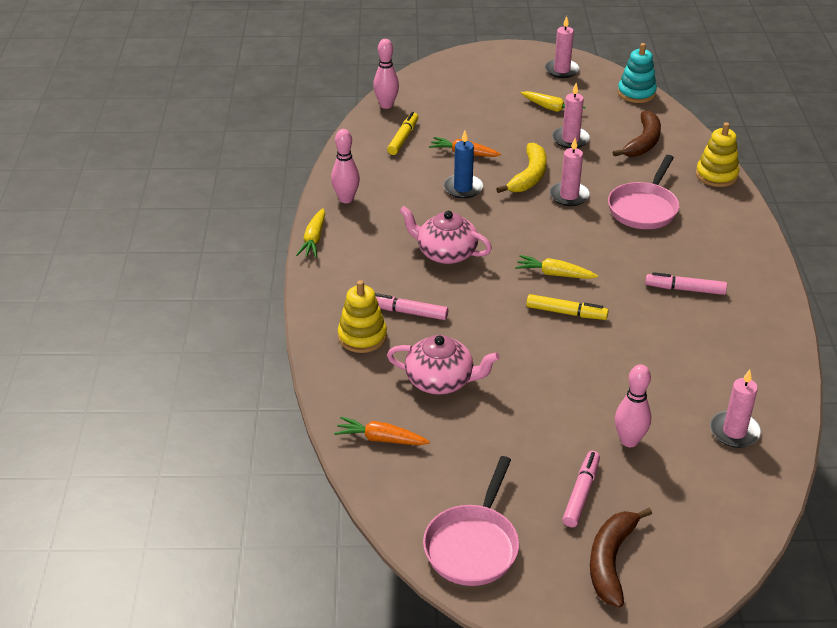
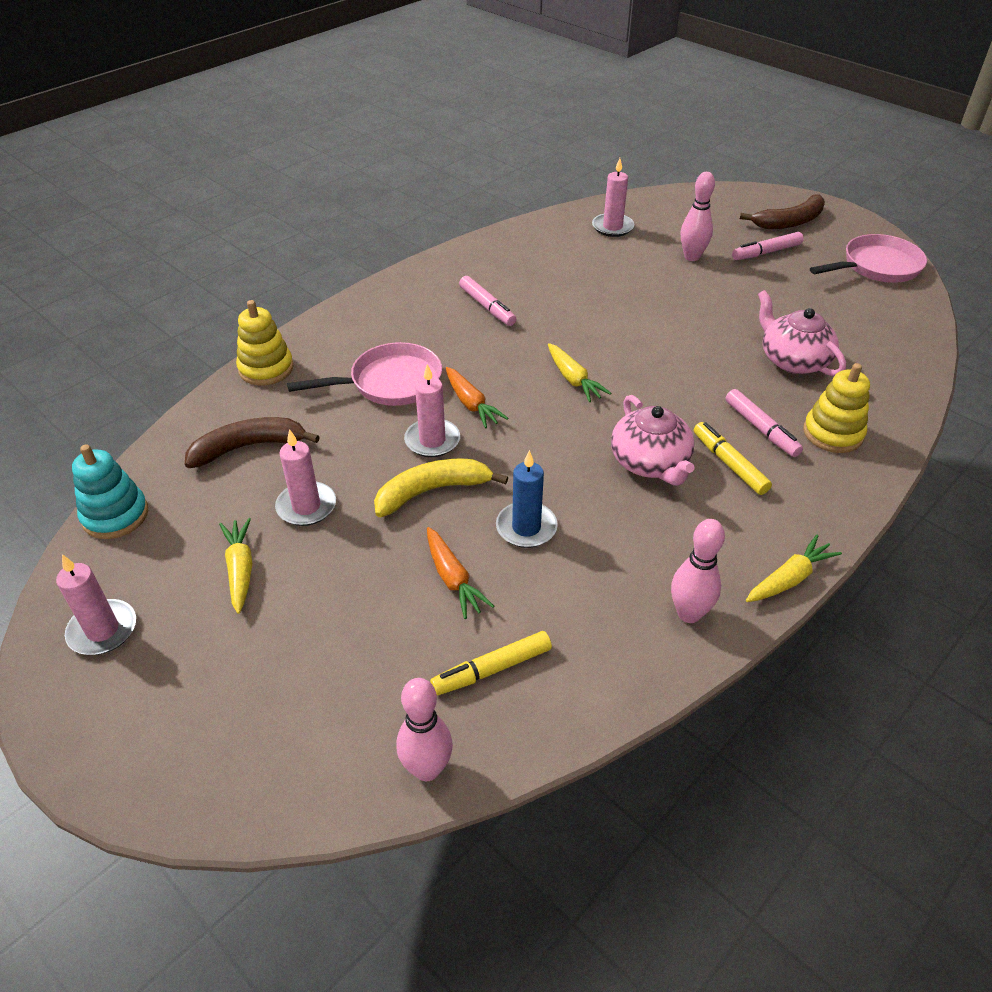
camera: 135 degrees left, 5 degrees up
orange carrot [334,416,430,445] -> orange carrot moved to [446,367,508,428]
yellow marker [526,294,609,320] -> yellow marker moved to [694,422,772,495]

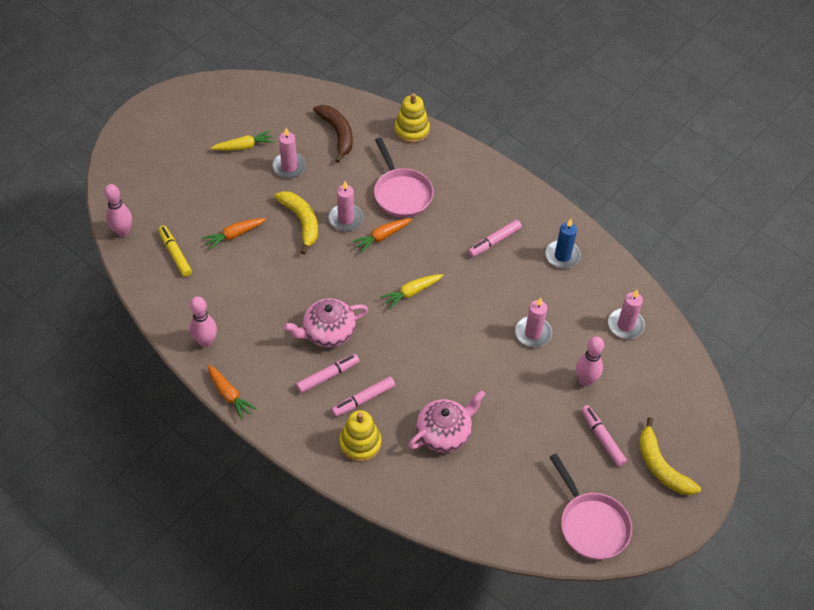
camera: 85 degrees right, 10 degrees up
pink candle [56,554,136,655] -> pink candle moved to [515,297,552,347]
turquoise stacking toy [72,444,148,539] -> none
blue candle [496,450,558,548] -> blue candle moved to [545,219,581,269]
yellow marker [694,422,772,495] -> pink marker [296,354,359,393]
brown banana [740,194,825,229] -> yellow banana [639,417,701,495]
yellow carrot [746,535,842,602] -> orange carrot [207,365,257,420]

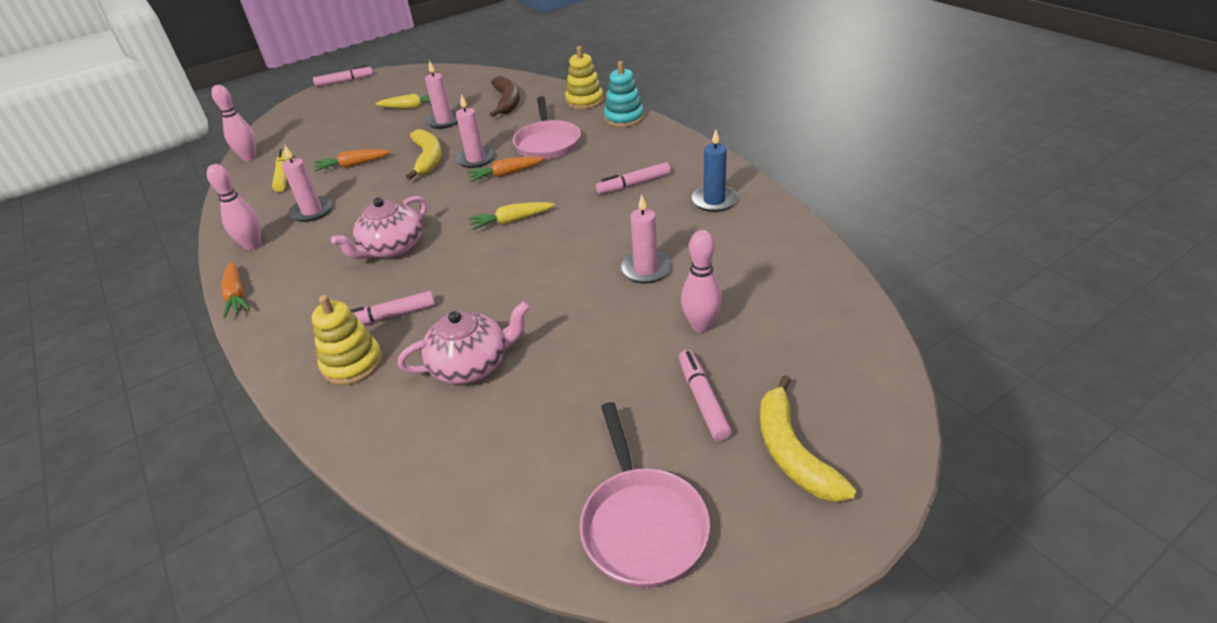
camera: 20 degrees right, 15 degrees down
pink teapot [284,298,368,347] -> pink teapot turned 45 degrees counterclockwise [331,196,427,259]
pink marker [296,354,359,393] -> pink marker moved to [313,65,373,87]
pink candle [608,290,645,339] -> pink candle moved to [282,145,333,222]
none -> turquoise stacking toy [604,61,644,127]

